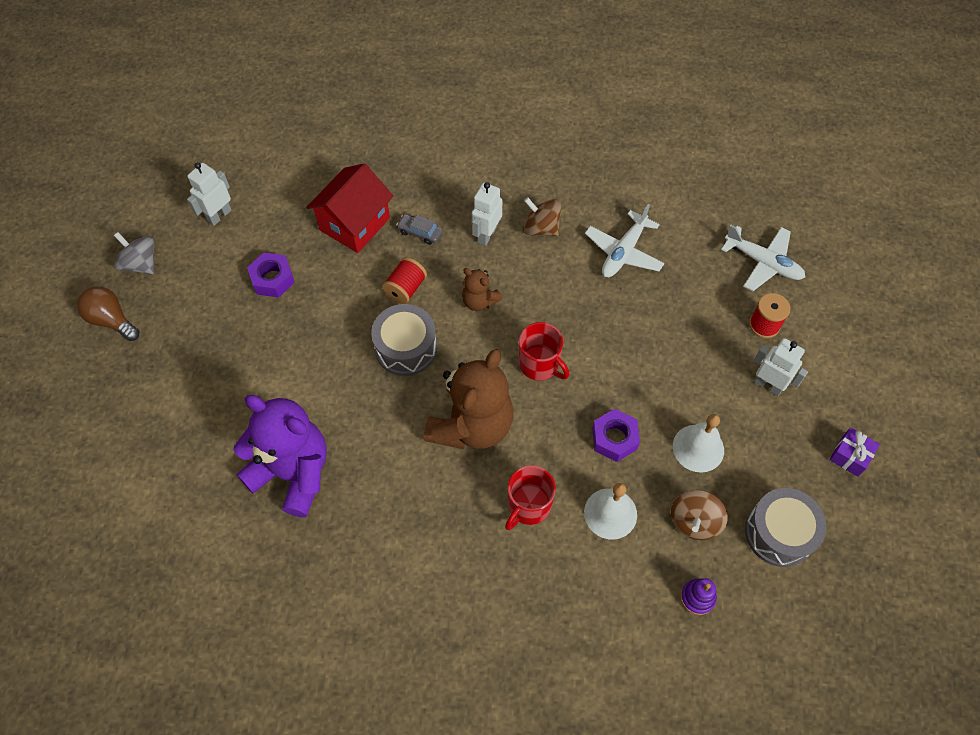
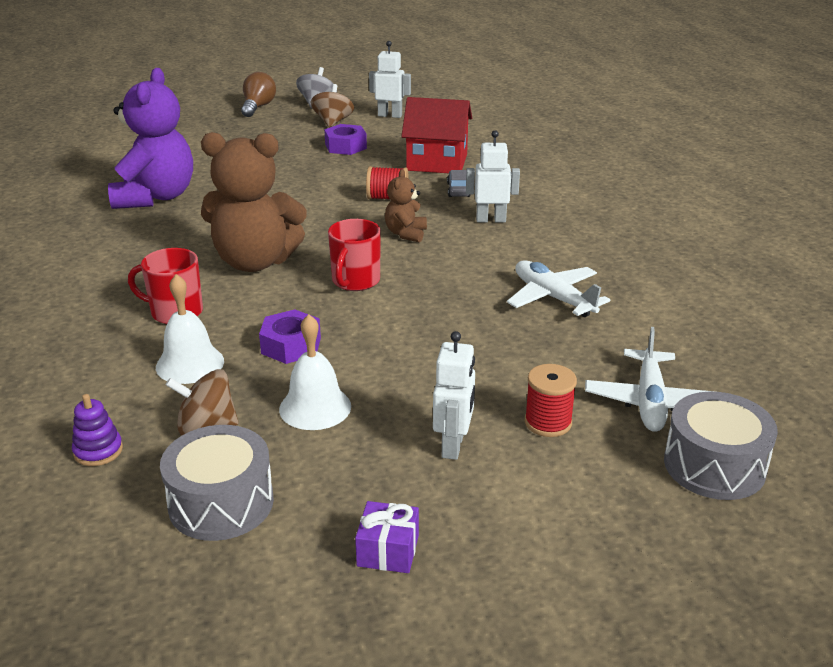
camera: 65 degrees right, 30 degrees down
grey drum [371,304,437,376] -> grey drum moved to [664,392,778,500]
brown spinning top [523,197,561,236] -> brown spinning top moved to [311,84,354,128]
white plane [585,204,664,277] -> white plane turned 45 degrees clockwise [507,260,610,317]

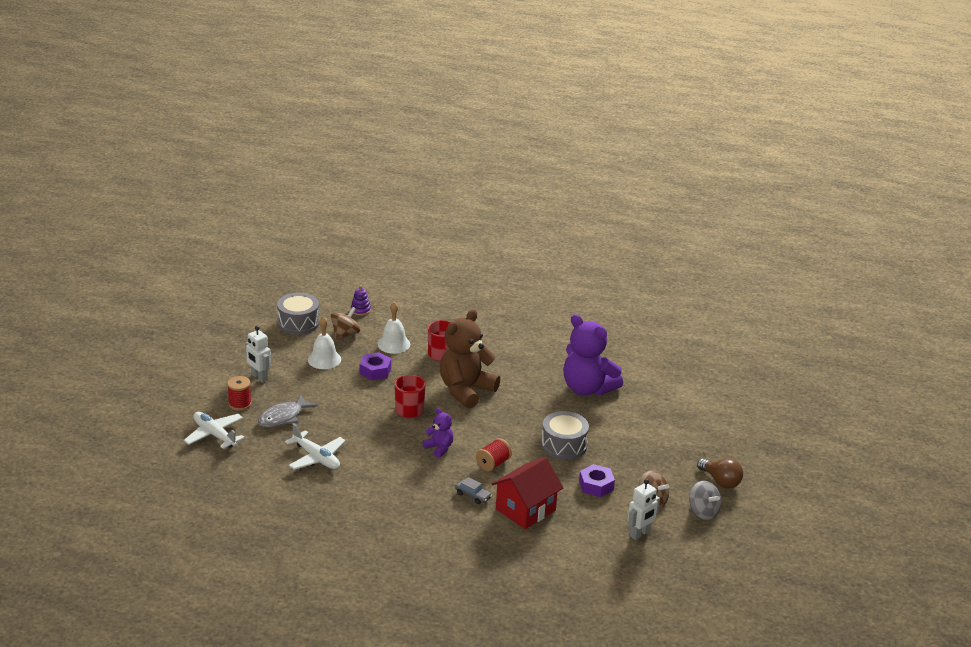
camera: 125 degrees right, 0 degrees up
purple gift [355,501,419,573] -> none
brown teddy bear [385,169,427,243] -> purple teddy bear [422,408,454,458]
white robot [466,130,520,223] -> none
white plane [507,260,610,317] -> white plane turned 45 degrees clockwise [285,423,346,470]
grey drum [664,392,778,500] -> grey drum moved to [541,411,589,460]
none -> grey fish [258,395,317,428]

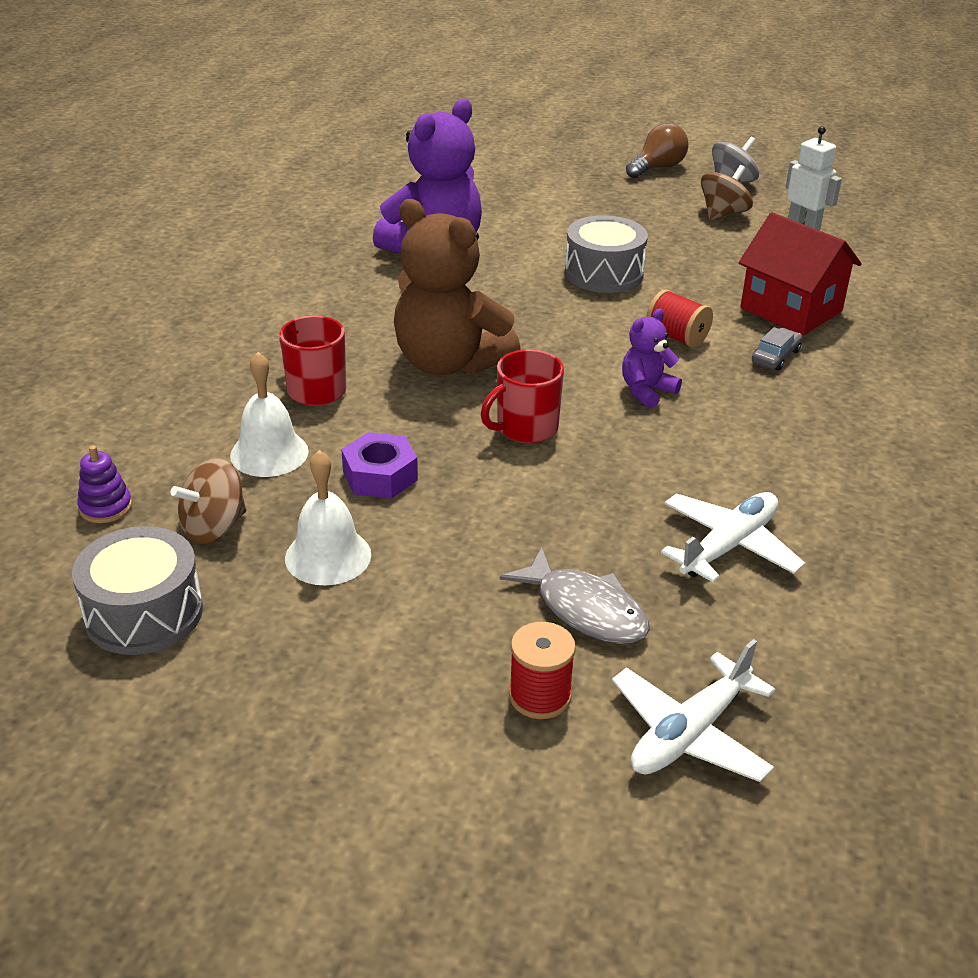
camera: 90 degrees left, 5 degrees up
white robot [245,326,271,383] -> none
brown spinning top [331,307,360,339] -> brown spinning top turned 75 degrees counterclockwise [170,458,246,543]
purple nut [579,464,615,497] -> none

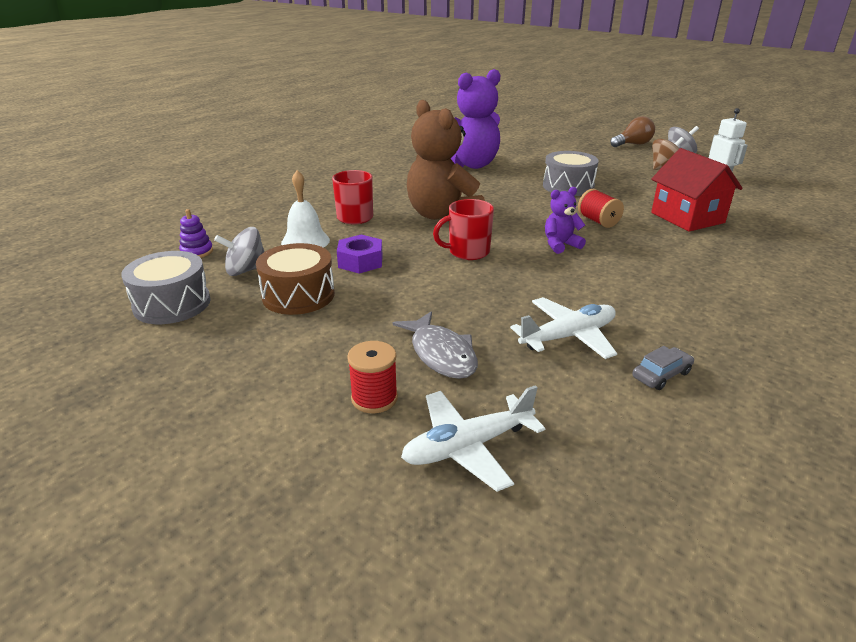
camera: 20 degrees right, 5 degrees down
brown spinning top [170,458,246,543] -> grey spinning top [214,227,265,276]
white bell [285,450,371,586] -> brown drum [256,243,335,315]
grey car [752,327,802,371] -> grey car moved to [632,346,694,390]

